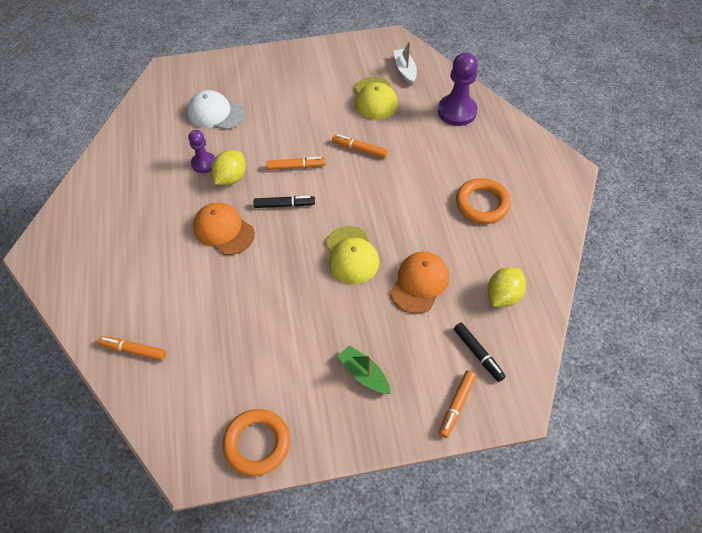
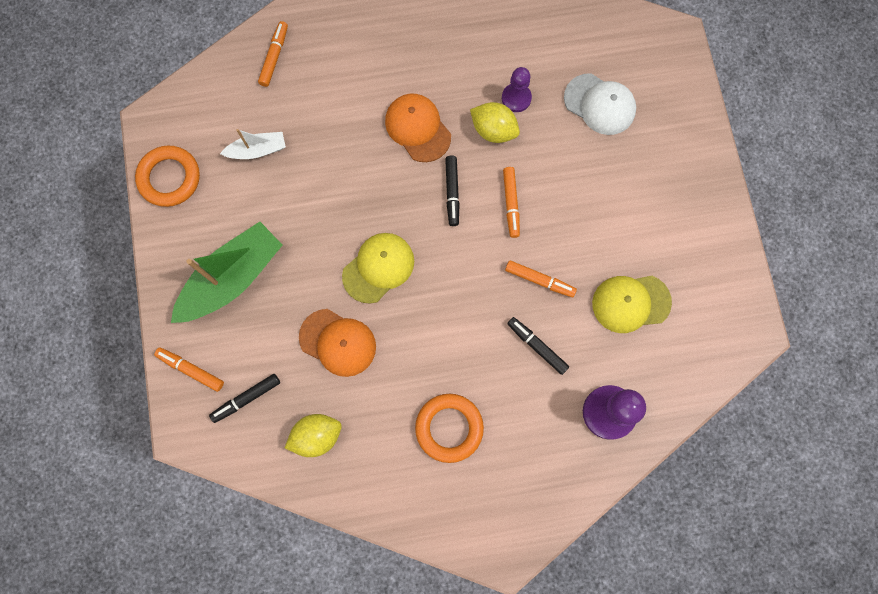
camera: 90 degrees right, 20 degrees up
white cap [187,90,245,130] -> white cap turned 105 degrees clockwise [564,73,636,135]
orange cap [193,202,255,255] -> orange cap turned 75 degrees counterclockwise [385,93,451,162]
yellow cap [326,226,379,284] -> yellow cap turned 150 degrees clockwise [342,233,414,303]
orange marker [332,134,388,158] -> orange marker turned 90 degrees clockwise [505,260,577,297]
green boat [338,345,391,394] -> green boat [171,222,282,323], size x1.93
white boat [394,41,417,85] -> white boat moved to [220,129,286,159]
yellow lemon [487,267,526,307] -> yellow lemon turned 60 degrees counterclockwise [285,414,342,457]
none -> black marker [507,317,569,375]

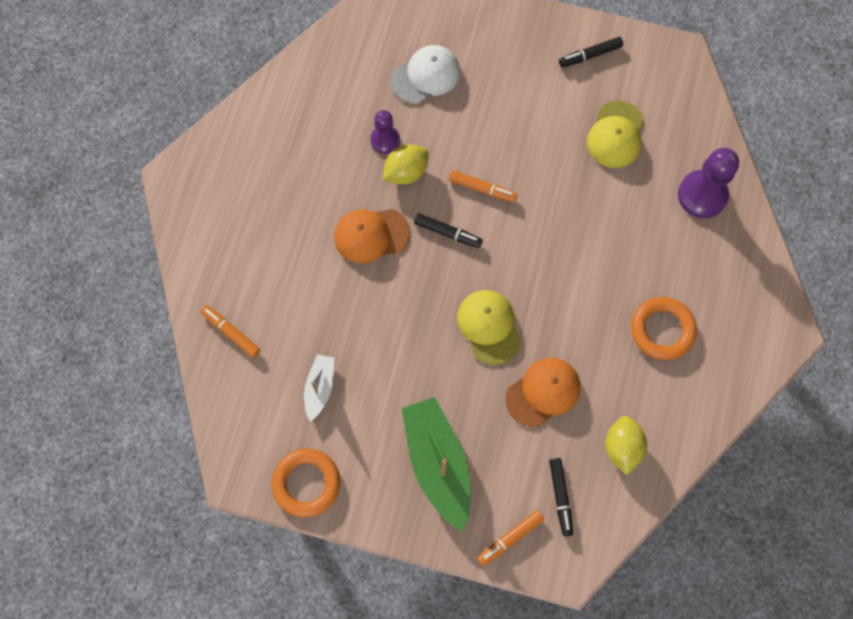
camera: 65 degrees left, 5 degrees down
orange marker [505,260,577,297] -> none
black marker [507,317,569,375] -> black marker moved to [559,37,623,67]

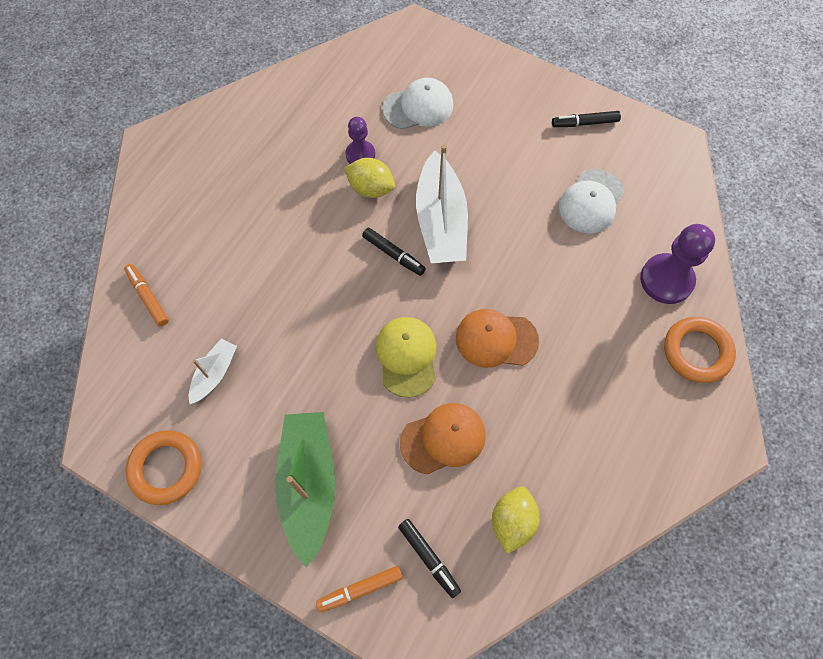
camera: 15 degrees right, 5 degrees down
orange cap [334,209,410,263] -> orange cap moved to [456,309,539,368]
yellow lemon [383,145,429,185] -> yellow lemon turned 45 degrees clockwise [344,158,395,198]
orange marker [449,170,517,203] -> white boat [416,144,468,263]
black marker [549,458,573,536] -> black marker turned 45 degrees counterclockwise [398,519,461,598]
yellow cap [587,101,644,168] -> white cap [559,169,624,233]
orange ring [631,297,697,360] -> orange ring moved to [664,317,736,383]

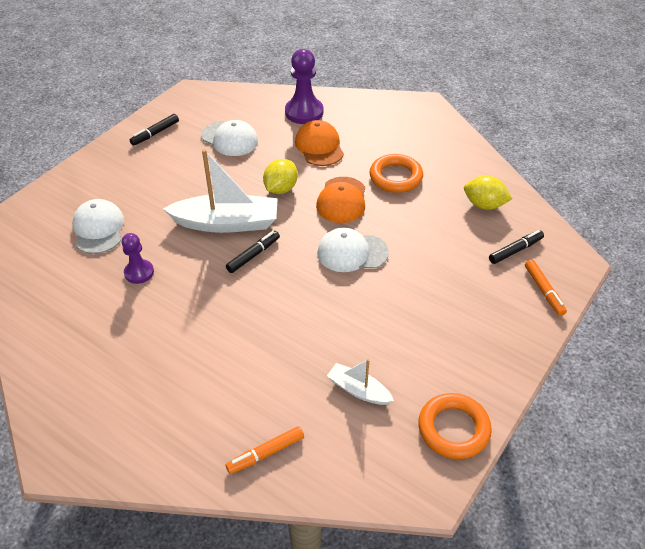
camera: 85 degrees left, 20 degrees down
green boat [275,412,335,568] -> none
yellow lemon [344,158,395,198] -> yellow lemon moved to [263,159,298,194]
yellow cap [375,317,437,398] -> white cap [317,227,389,272]
orange cap [400,403,486,474] -> orange cap moved to [295,120,344,166]
black marker [552,111,621,127] -> black marker turned 45 degrees clockwise [130,114,179,146]
orange ring [664,317,736,383] -> orange ring moved to [370,154,423,193]

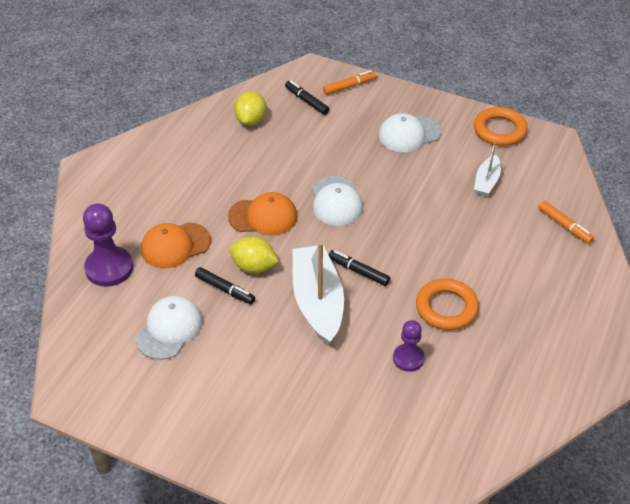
camera: 100 degrees left, 0 degrees up
white cap [72,199,124,254] -> white cap moved to [379,113,441,152]
black marker [130,114,179,146] -> black marker moved to [195,267,255,304]
orange ring [370,154,423,193] -> orange ring moved to [416,279,479,330]

